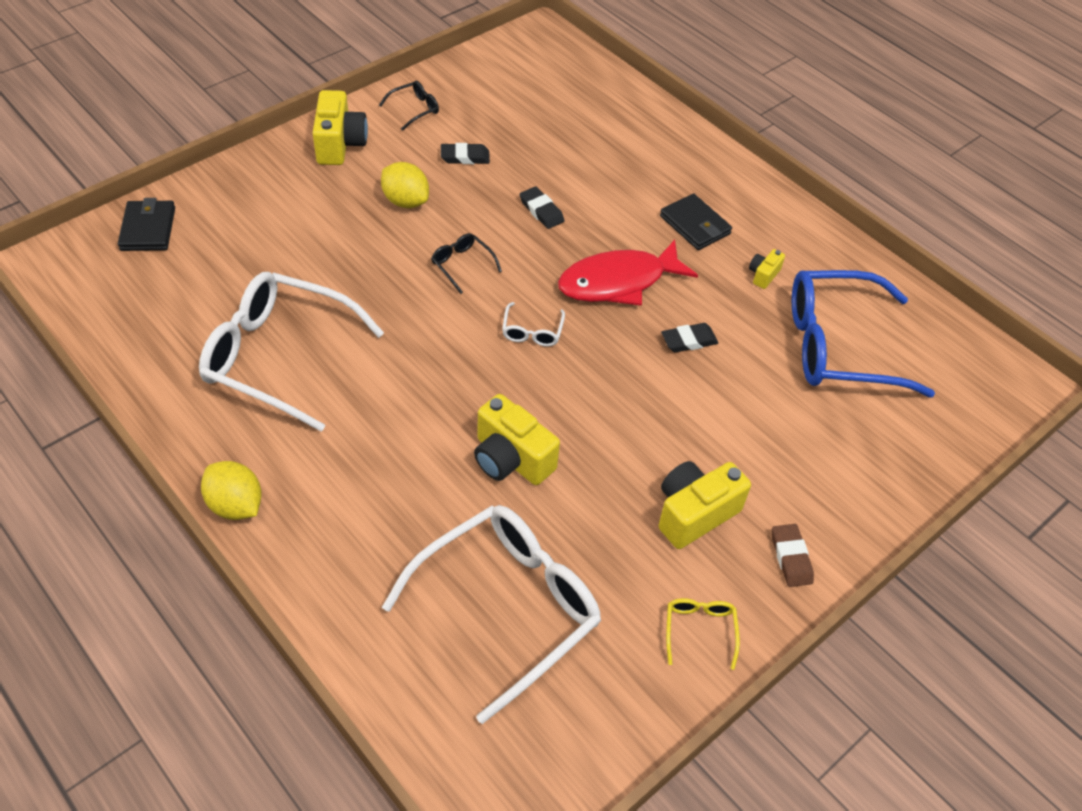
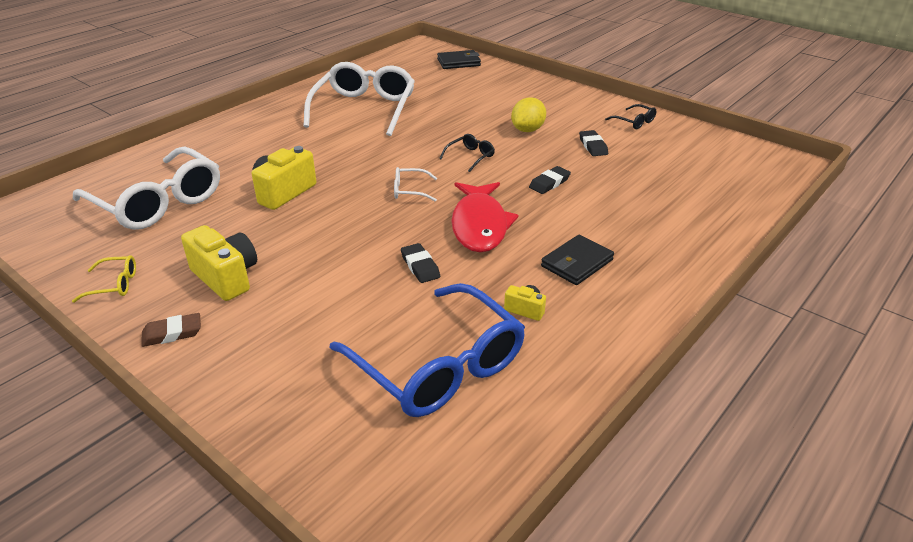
camera: 85 degrees right, 15 degrees down
yellow lemon [201,461,262,520] -> none
yellow camera [313,90,368,165] -> none
red fish [558,240,698,306] -> red fish turned 150 degrees counterclockwise [451,182,519,253]
blue glasses [792,270,935,397] -> blue glasses turned 150 degrees clockwise [329,283,525,417]

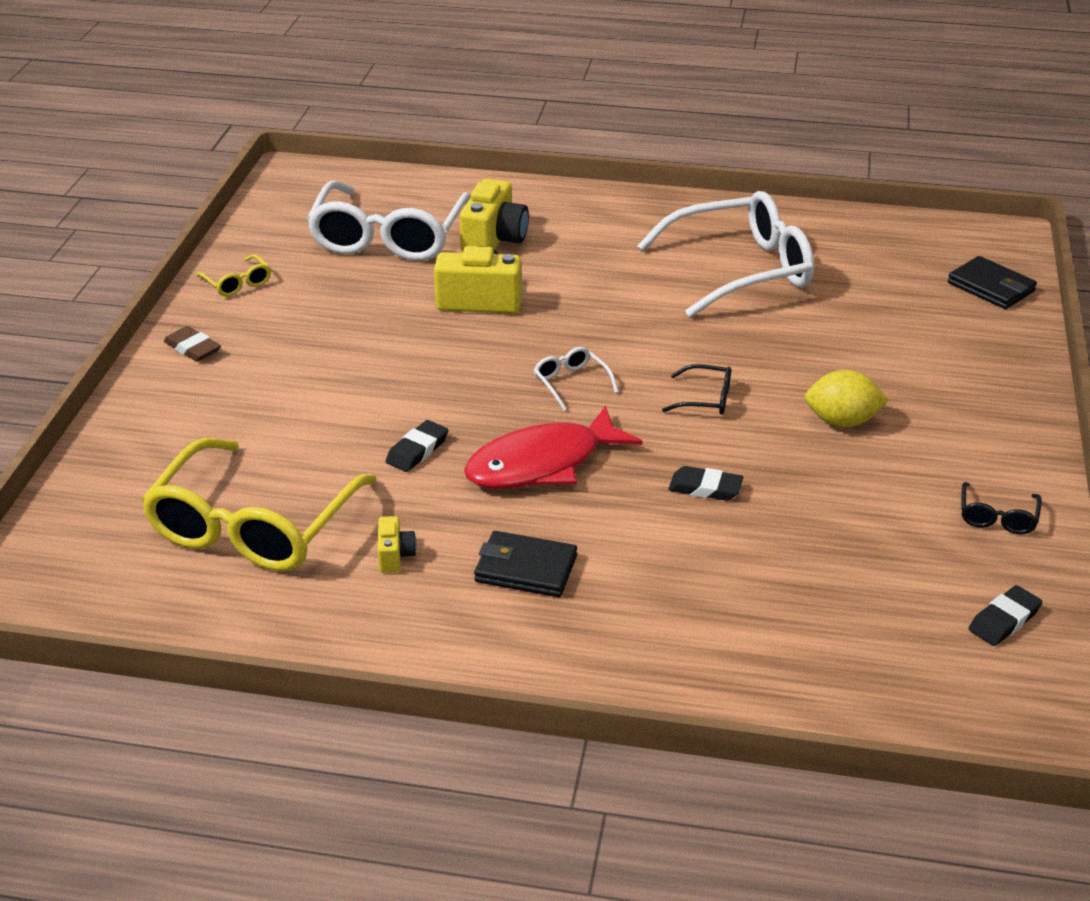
camera: 60 degrees right, 0 degrees up
yellow camera [181,225,257,301] -> yellow camera moved to [460,178,529,253]
blue glasses [329,283,525,417] -> yellow glasses [141,438,377,571]
black eraser [579,130,608,156] -> black eraser moved to [968,585,1042,646]

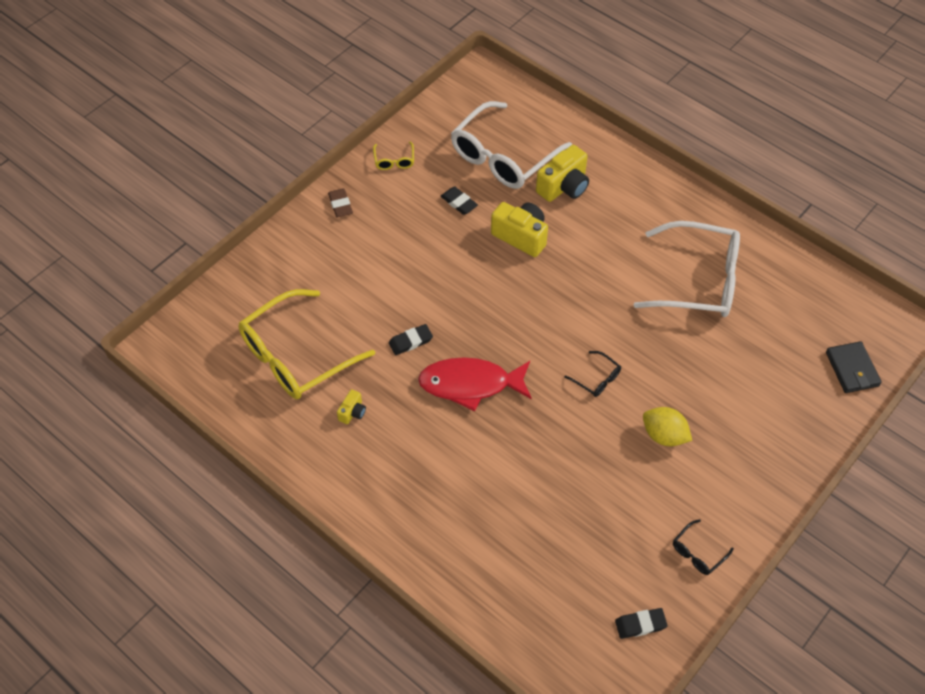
camera: 30 degrees right, 20 degrees up
black wallet [474,531,577,597] -> none
white glasses [534,347,618,411] -> none
black eraser [668,466,743,501] -> black eraser moved to [441,187,478,215]

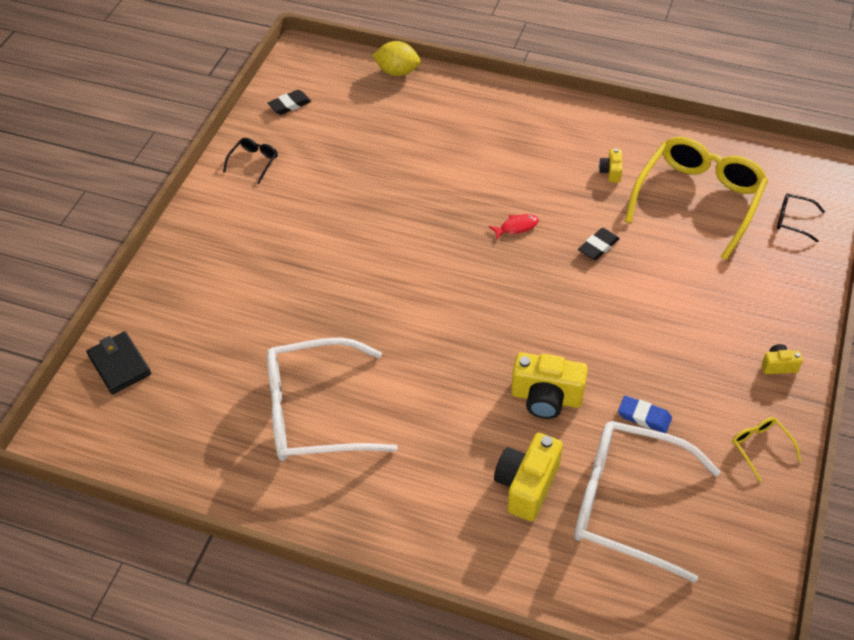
camera: 160 degrees right, 5 degrees down
brown eraser [328,188,353,217] -> yellow camera [762,344,803,374]
red fish [418,357,532,411] -> red fish [489,214,539,240], size x0.42
black eraser [441,187,478,215] -> blue eraser [618,396,672,433]
white glasses [451,101,572,189] -> white glasses turned 90 degrees counterclockwise [574,421,721,583]
black glasses [564,351,621,397] -> black glasses moved to [777,193,825,242]
yellow lemon [643,407,692,446] -> yellow lemon moved to [372,41,420,76]

